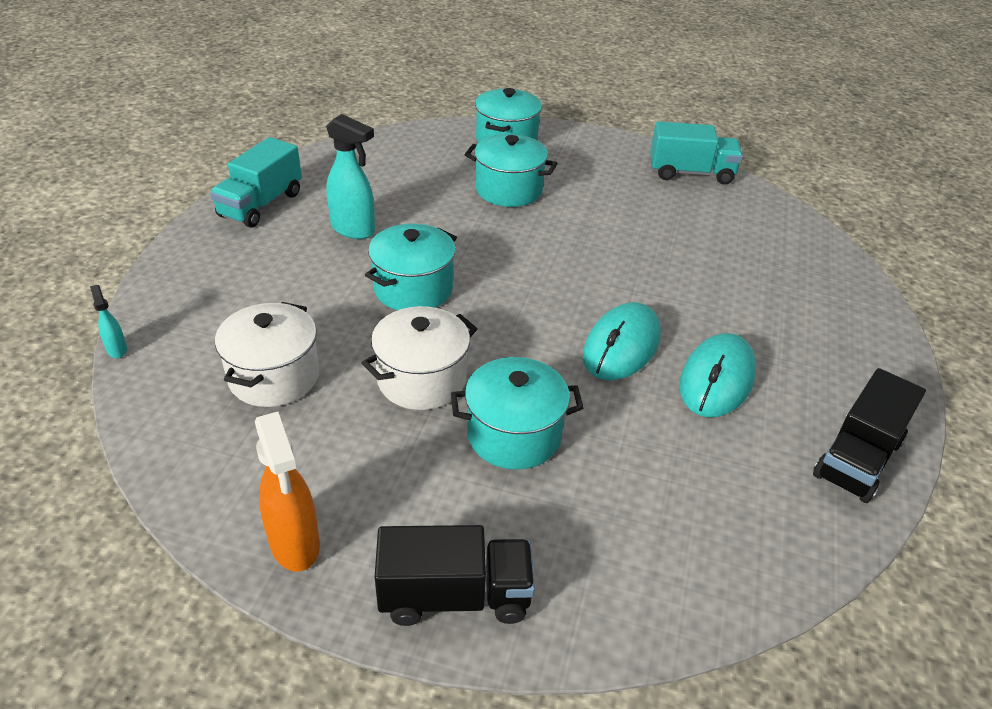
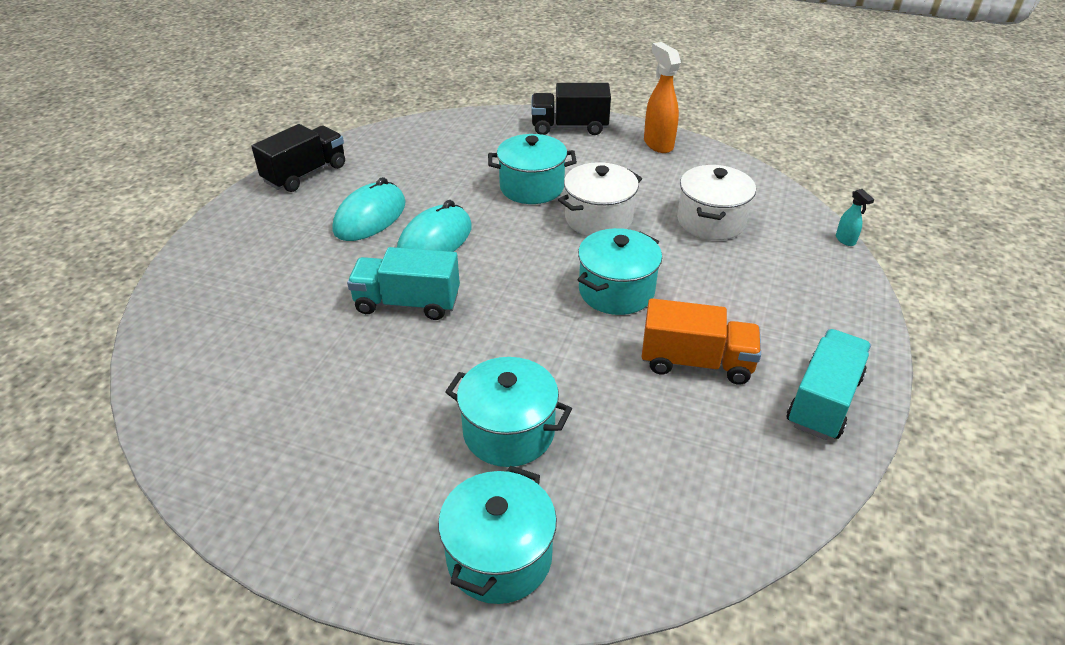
camera: 175 degrees left, 0 degrees up
turquoise spray bottle [326,114,375,239] -> orange truck [642,298,761,384]
turquoise truck [650,121,743,184] -> turquoise truck moved to [347,247,460,320]

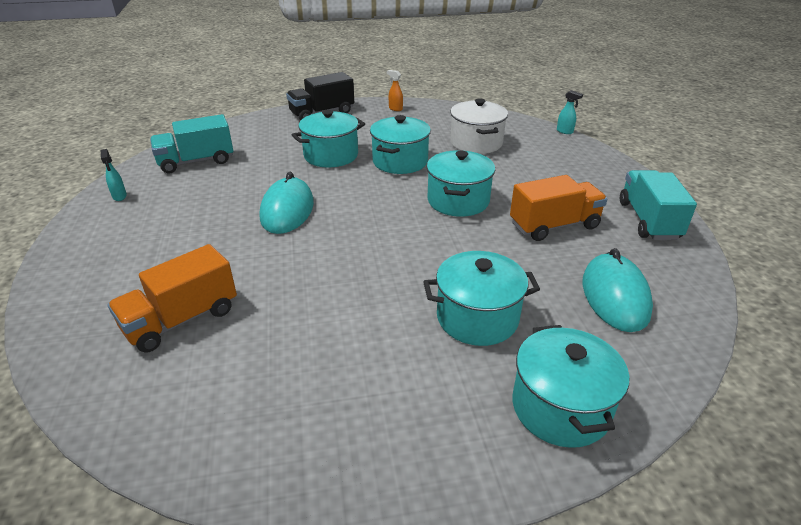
camera: 30 degrees left, 5 degrees down
black truck [251,124,345,192] -> turquoise spray bottle [101,149,127,201]
turquoise mouse [333,177,405,241] -> turquoise mouse moved to [583,248,653,332]
turquoise truck [347,247,460,320] -> turquoise truck moved to [150,114,233,173]
white pot [558,162,642,236] -> turquoise pot [370,115,431,174]
orange spray bottle [644,42,681,153] -> orange spray bottle [387,70,403,111], size x0.50
none -> orange truck [108,244,237,352]

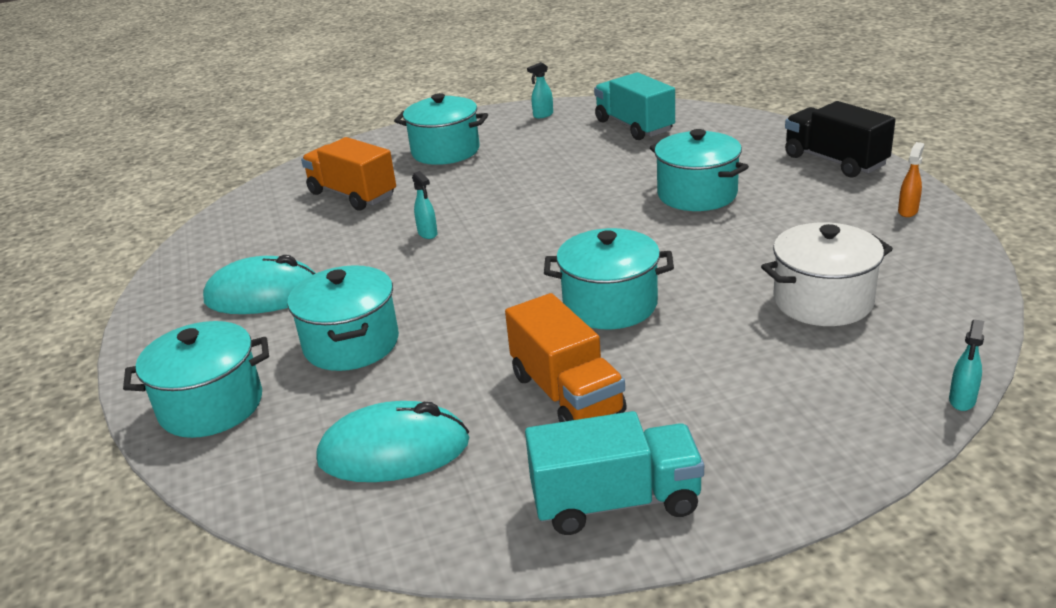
camera: 85 degrees right, 5 degrees down
turquoise mouse [260,172,314,234] -> turquoise mouse moved to [203,255,316,314]
turquoise pot [370,115,431,174] -> turquoise pot moved to [394,93,488,165]
none -> turquoise spray bottle [412,171,438,239]

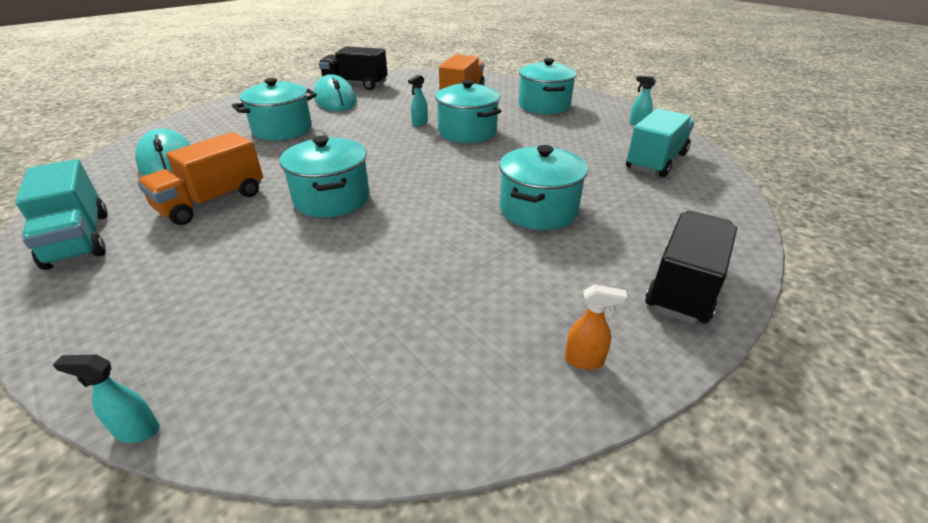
camera: 65 degrees right, 5 degrees up
turquoise pot [123,321,269,438] -> turquoise pot moved to [435,80,501,143]
white pot [761,222,893,326] -> none
none -> black truck [319,46,388,90]

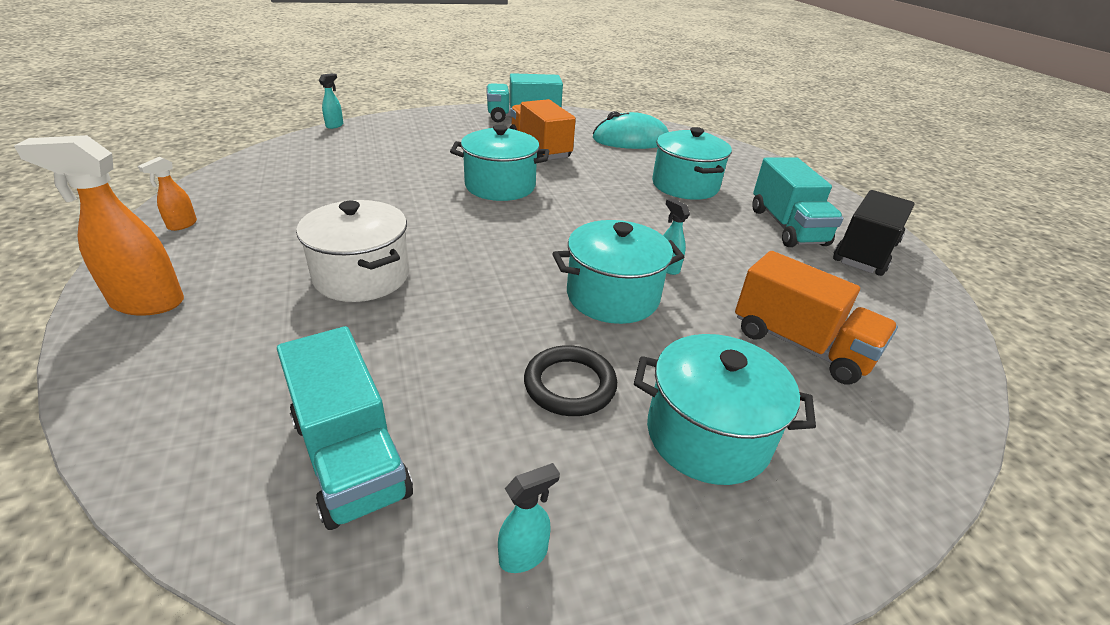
camera: 110 degrees right, 0 degrees up
turquoise mouse [314,74,357,111] -> turquoise truck [752,157,844,247]
turquoise pot [499,145,588,230] -> white pot [296,200,409,302]
black truck [645,211,737,324] -> orange spray bottle [14,135,184,316]
none -> black ring [524,345,617,416]

